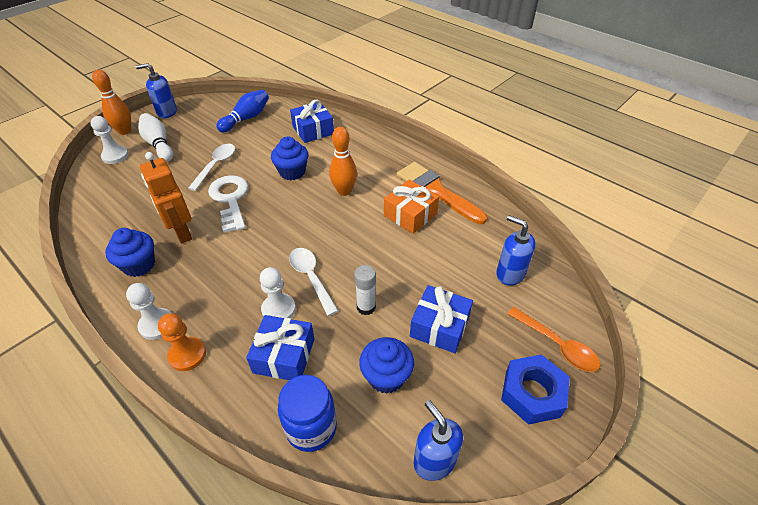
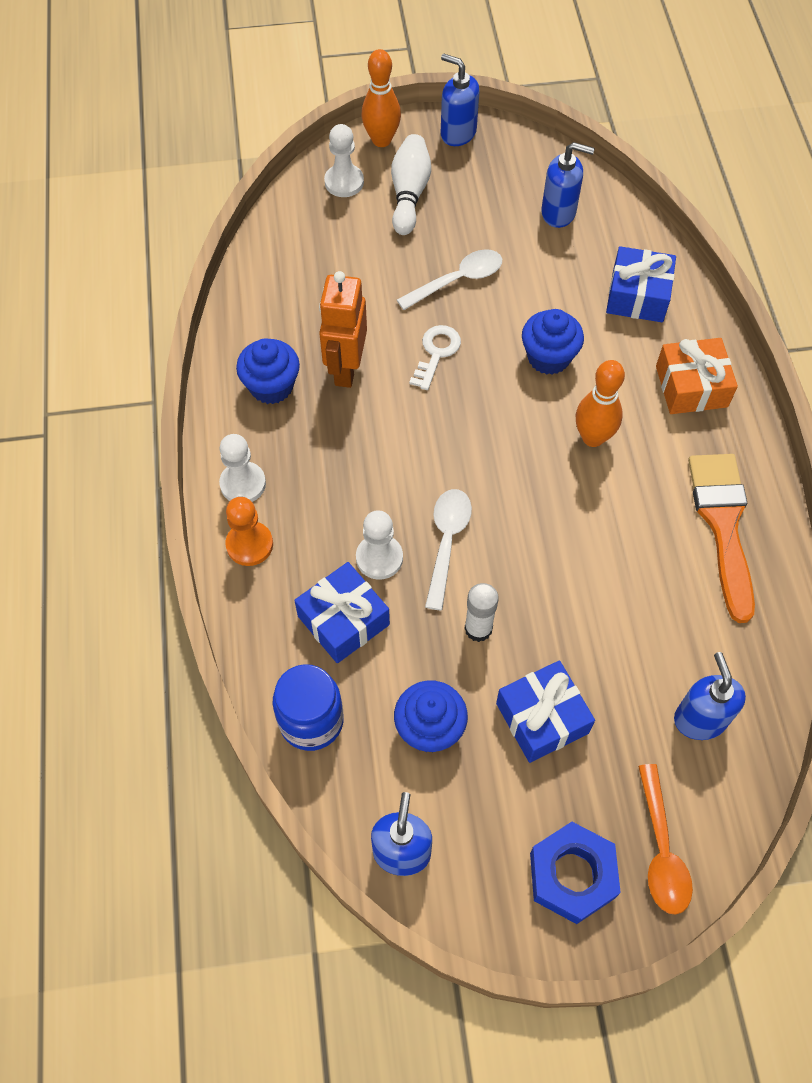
camera: 40 degrees right, 15 degrees up
white key [208,175,248,233] -> white key [409,325,461,390], size x0.62
blue bowling pin [216,90,269,132] -> blue soap dispenser [541,142,595,228]
orange gift [384,180,439,234] -> orange gift moved to [656,338,738,414]

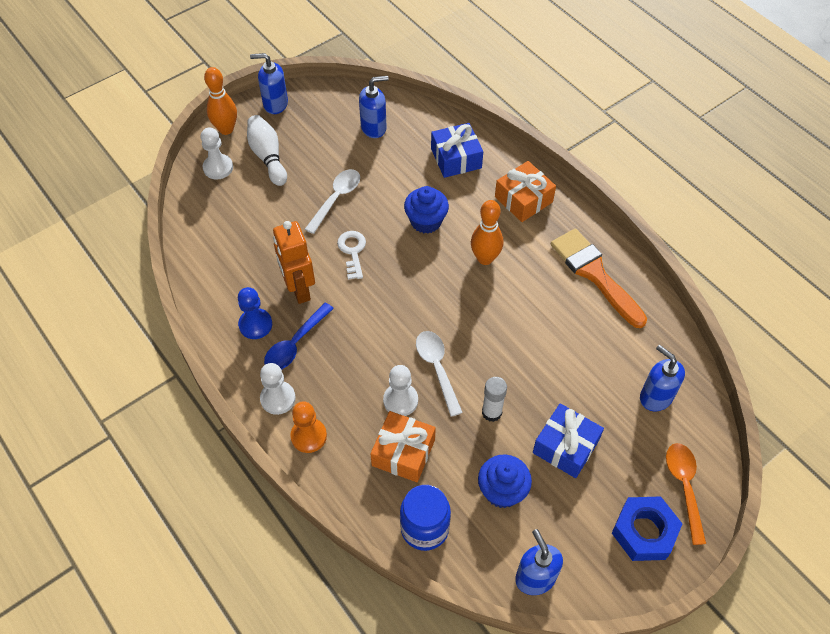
camera: 30 degrees left, 5 degrees down
blue cupcake [236,339,300,404] -> blue pawn [238,287,272,339]
blue gift [294,562,390,663] -> orange gift [370,411,436,482]
orange spoon [638,764,693,915] -> orange spoon turned 150 degrees counterclockwise [666,443,706,545]
none -> blue spoon [264,303,334,370]

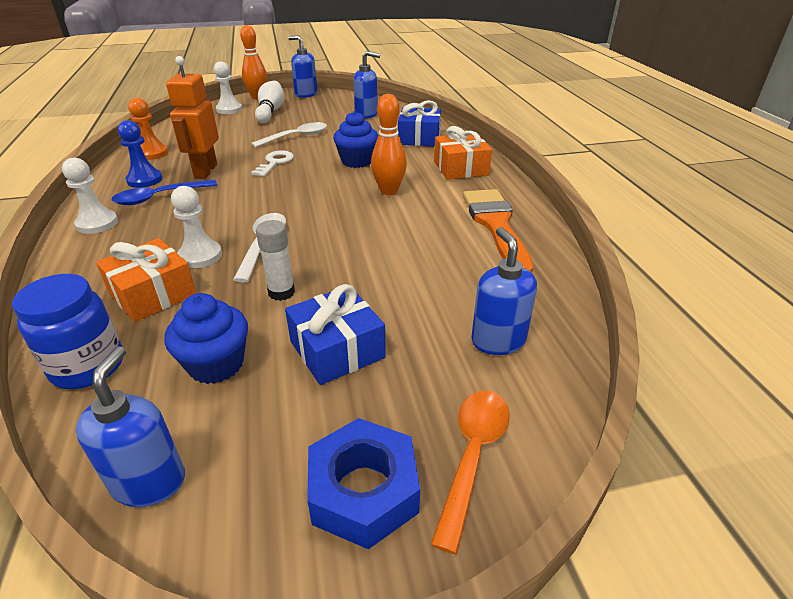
camera: 25 degrees right, 20 degrees down
orange pawn [290,401,327,453] -> orange pawn moved to [128,98,168,160]

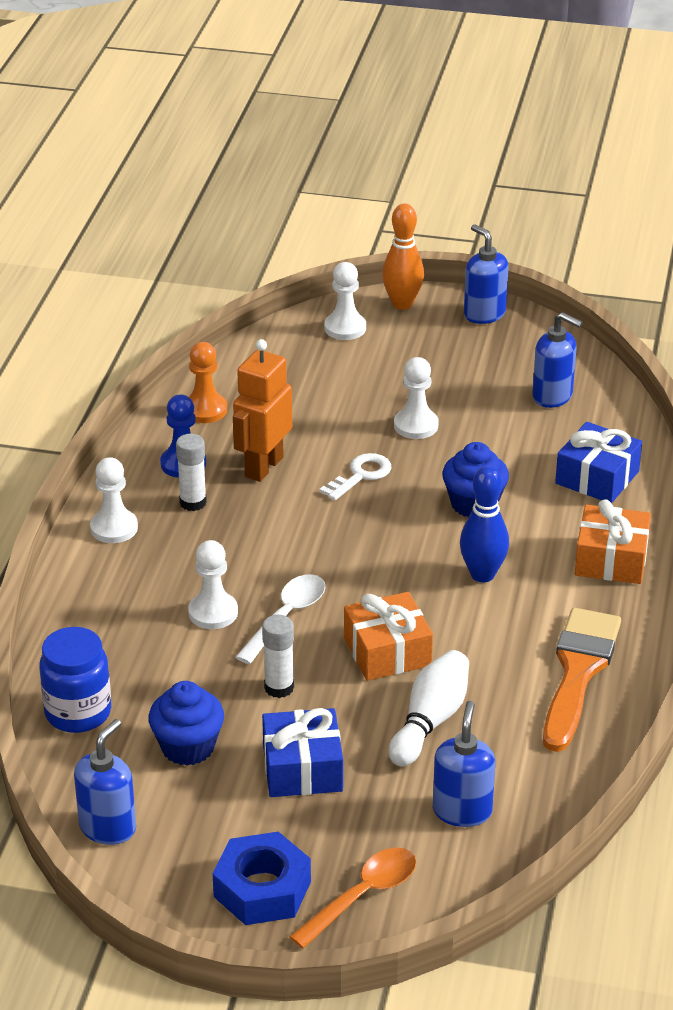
camera: 25 degrees right, 0 degrees up
orange gift [96,238,197,322] -> orange gift moved to [344,592,433,681]
blue spoon [112,180,217,205] -> white glue stick [176,434,207,511]
white spoon [251,122,327,148] -> white pawn [394,357,438,439]
white bowling pin [255,81,284,123] -> white bowling pin moved to [389,650,469,766]
orange bowling pin [371,94,407,195] -> blue bowling pin [460,466,509,582]

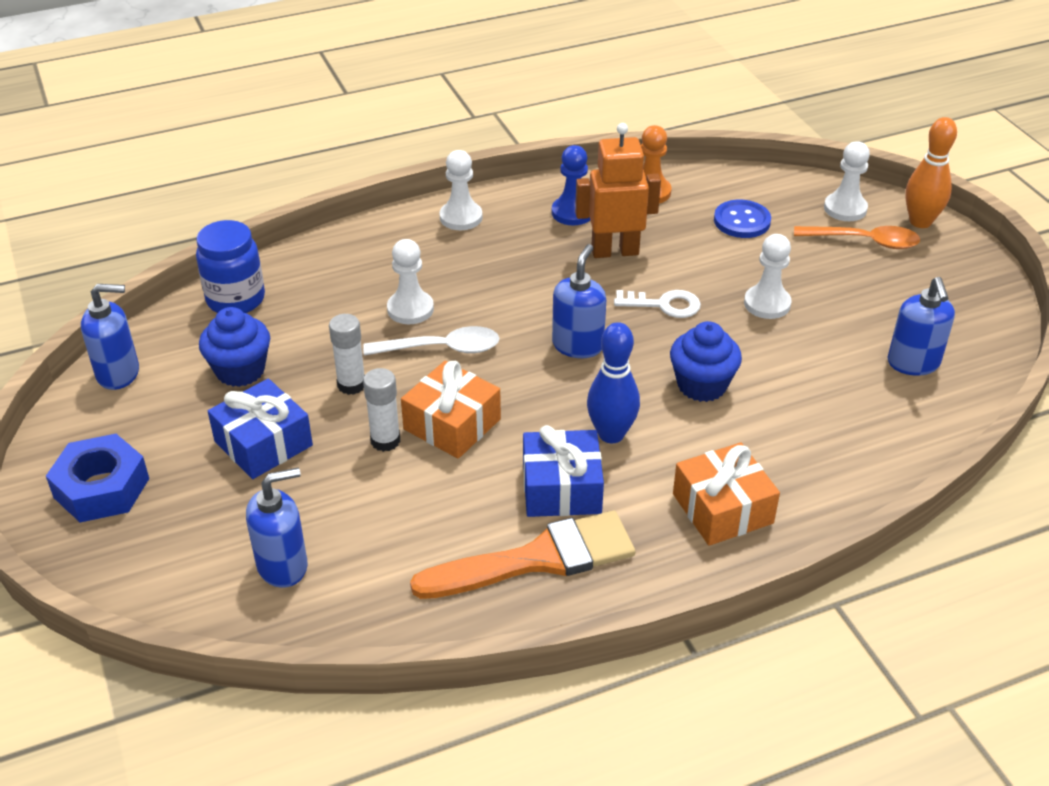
camera: 55 degrees right, 5 degrees up
white glue stick [176,434,207,511] -> white glue stick moved to [363,368,400,452]
orange spoon [289,848,416,948] -> orange spoon moved to [794,226,920,249]
white bowling pin [389,650,469,766] -> none
blue soap dispenser [464,224,508,324] -> blue soap dispenser moved to [552,244,606,358]
blue gift [555,422,642,503] -> blue gift moved to [523,425,604,517]
none -> blue button [714,200,771,238]

